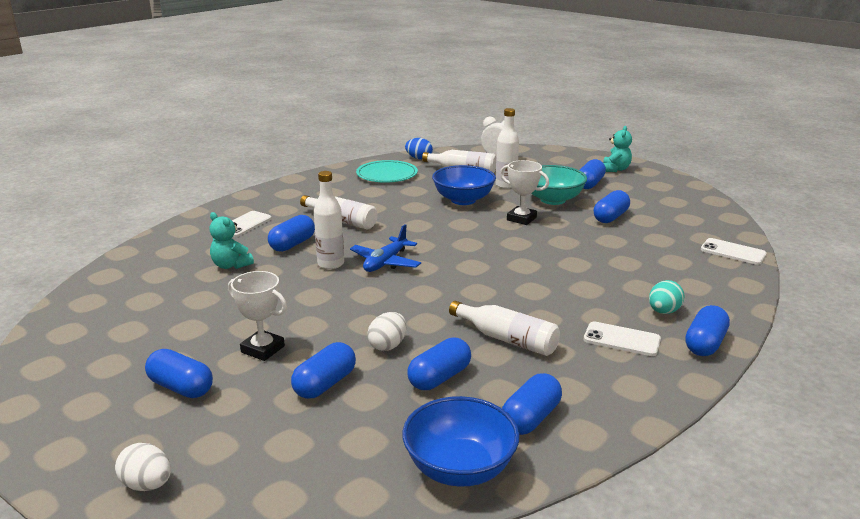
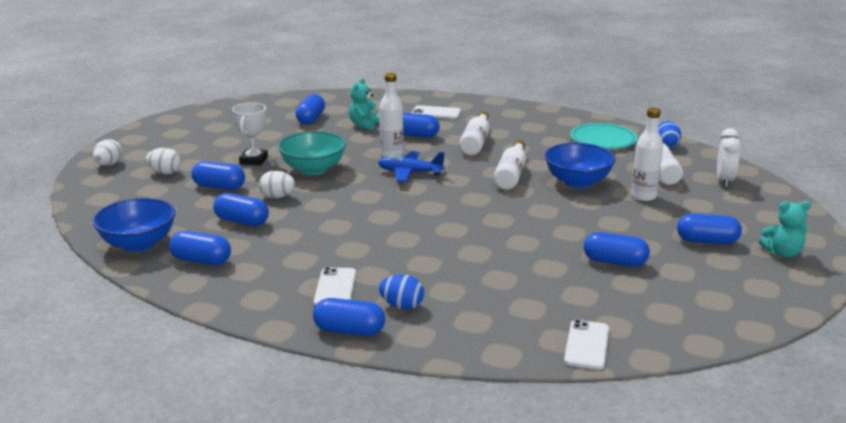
camera: 70 degrees right, 0 degrees up
blue capsule [145,349,213,398] -> blue capsule moved to [295,94,325,125]
white bottle [449,301,560,356] -> white bottle moved to [493,140,526,190]
white trophy [500,160,549,225] -> none
turquoise bowl [531,165,587,205] -> turquoise bowl moved to [278,131,346,175]
turquoise egg [649,280,685,314] -> blue egg [379,274,424,310]
none -> white egg [146,148,181,174]

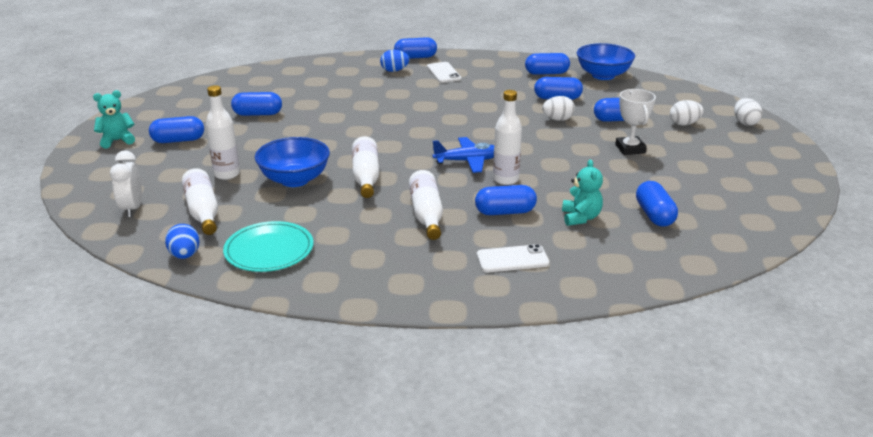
camera: 160 degrees right, 5 degrees up
turquoise bowl [278,131,346,175] -> none
white phone [564,319,609,370] -> none

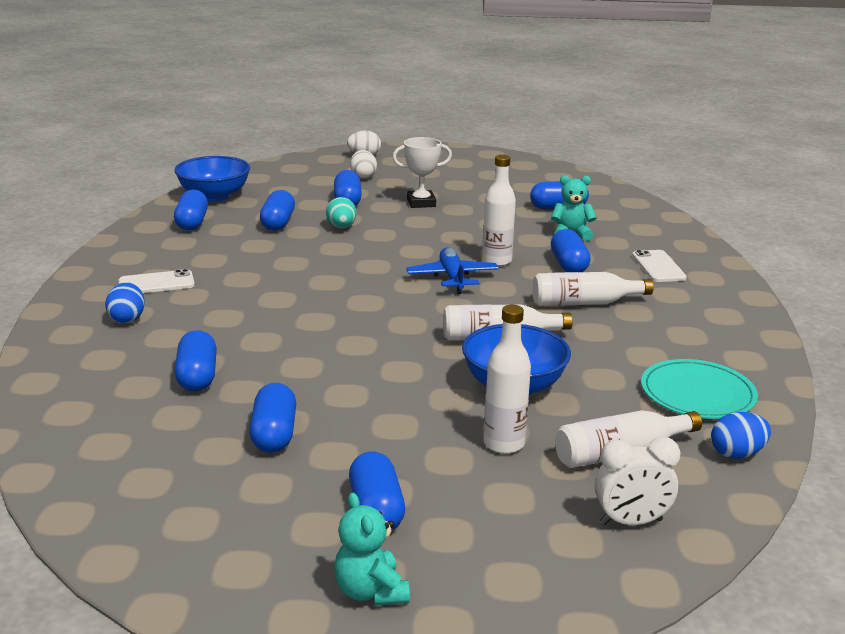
camera: 90 degrees left, 5 degrees down
blue capsule [394,37,437,59] -> blue capsule moved to [175,330,217,392]
white egg [542,96,575,121] -> turquoise egg [326,197,357,229]

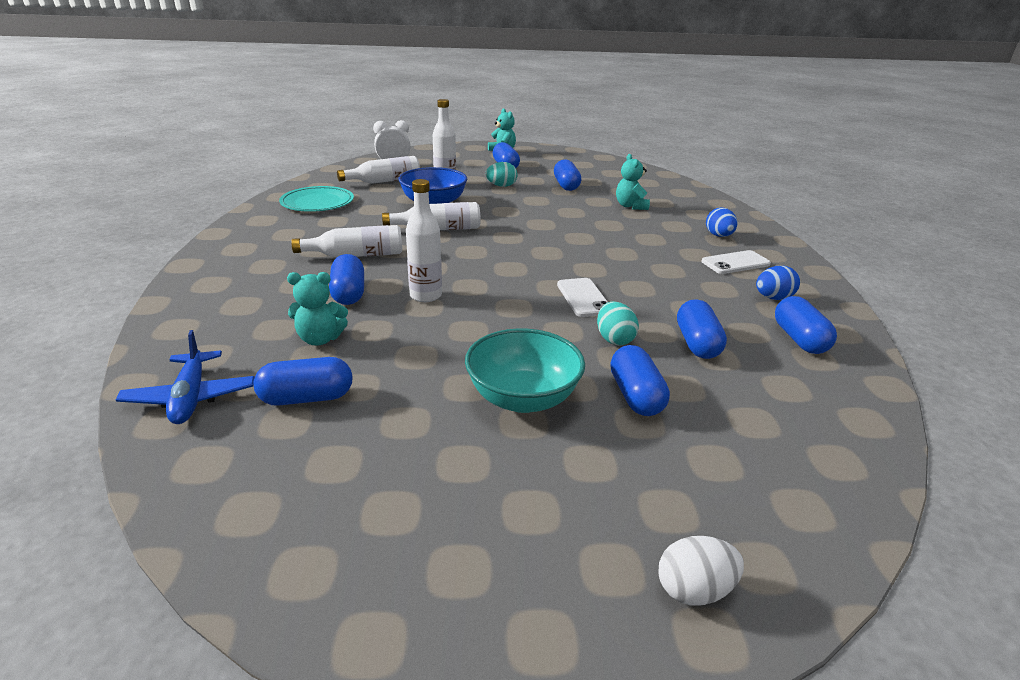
camera: 175 degrees right, 5 degrees up
blue bowl [174,156,250,202] -> none
blue capsule [175,330,217,392] -> turquoise teddy bear [616,154,650,210]
white egg [350,150,377,179] -> none
white trophy [392,137,452,208] -> turquoise bowl [465,328,585,413]
blue plane [406,247,499,294] -> blue plane moved to [116,330,255,424]
white phone [632,250,687,282] -> white phone moved to [557,278,608,317]
blue egg [711,412,771,459] -> blue egg moved to [756,266,800,300]
none -> turquoise egg [486,162,518,187]

